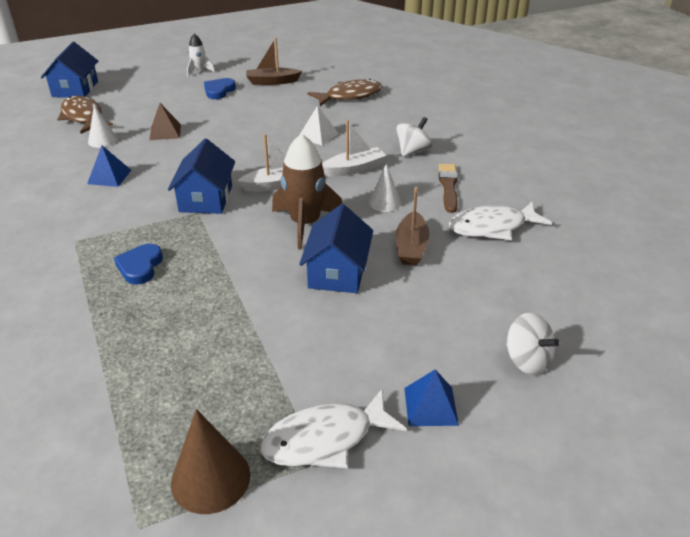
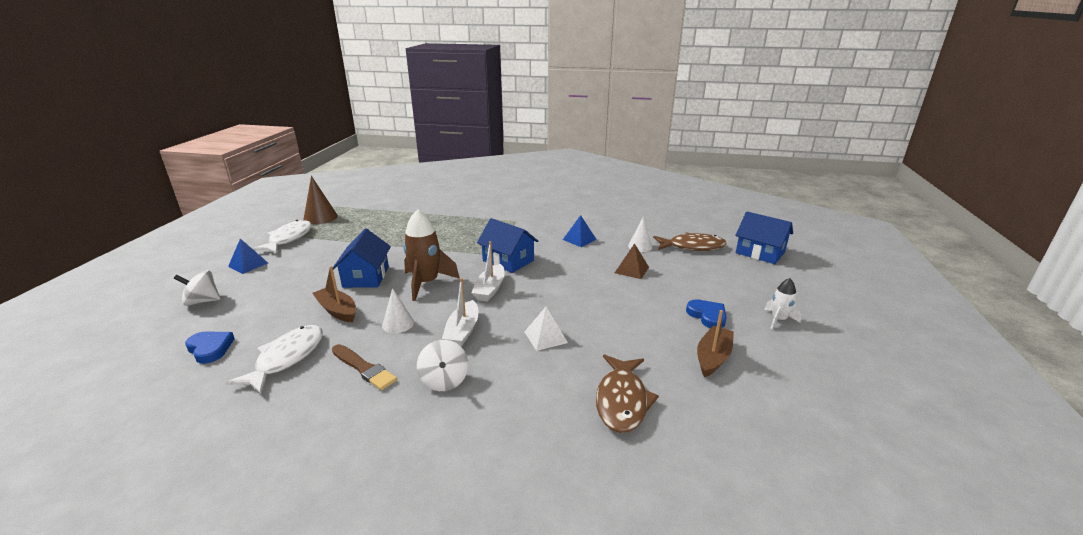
camera: 125 degrees right, 10 degrees down
blue heart [114,244,163,285] -> blue heart moved to [185,331,235,364]
blue house [299,204,373,293] -> blue house turned 45 degrees clockwise [333,228,391,288]

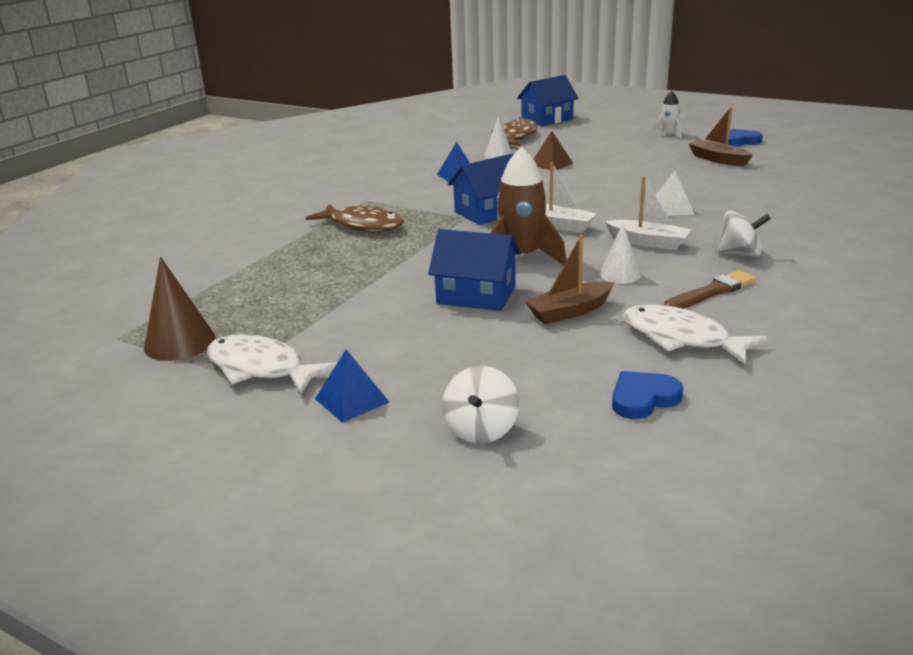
camera: 70 degrees left, 0 degrees up
brown fish [596,354,659,433] -> brown fish moved to [305,204,404,232]
blue heart [686,299,727,328] -> blue heart moved to [722,129,763,146]

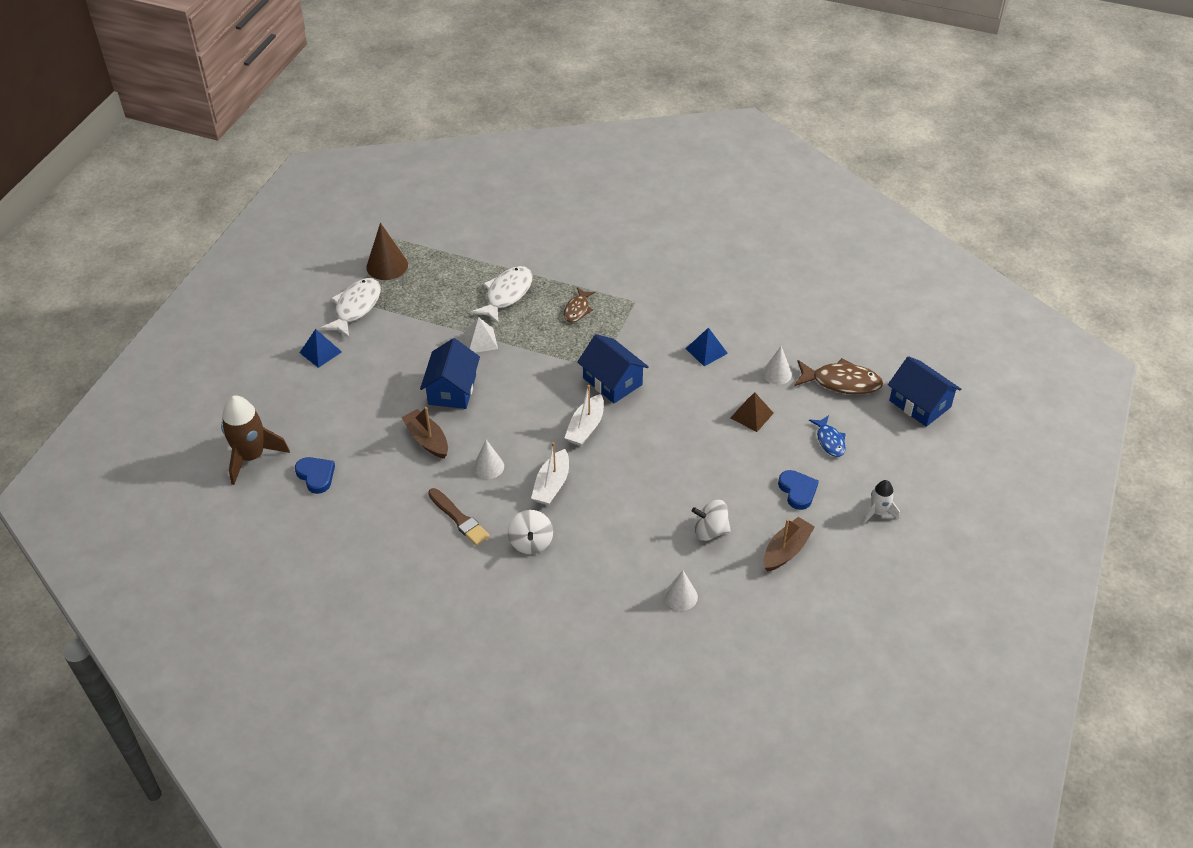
camera: 80 degrees right, 20 degrees up
brown fish [305,204,404,232] -> brown fish [563,288,595,322], size x0.60
white spinning top [442,366,519,443] -> white spinning top moved to [692,500,731,541]
brown rocket [491,147,566,265] -> brown rocket moved to [221,395,290,485]
white fish [623,304,767,365] -> white fish moved to [470,266,532,324]
white pyramid [656,171,695,216] -> white pyramid moved to [464,317,498,353]
blue heart [722,129,763,146] -> blue heart moved to [778,470,819,510]
none -> white cone [664,570,698,611]
none -> blue fish [809,415,846,457]

